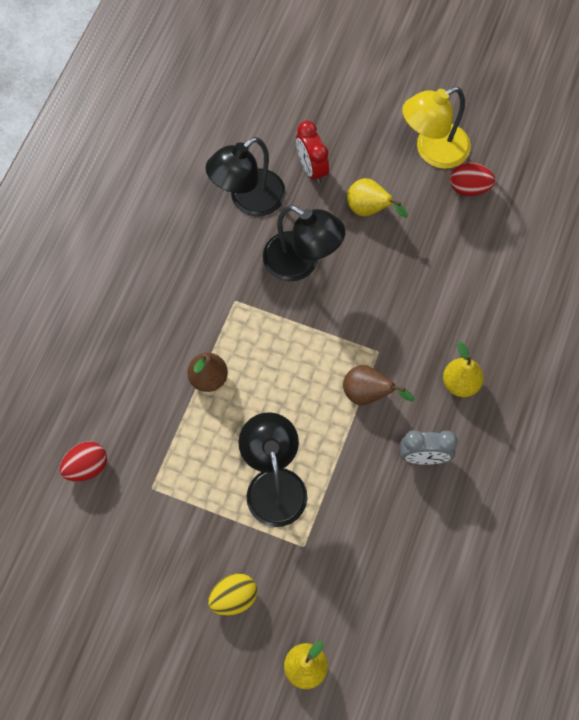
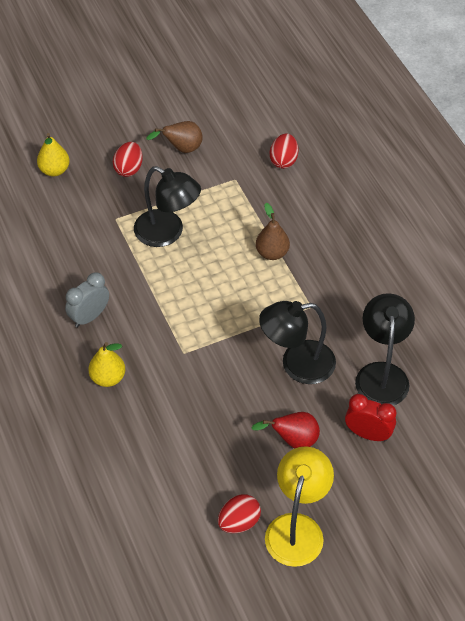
camera: 135 degrees right, 15 degrees down
yellow egg [208,573,257,615] -> red egg [113,142,143,177]
brown pear [343,365,414,405] -> brown pear moved to [146,121,203,153]
yellow pear [347,178,408,218] -> red pear [252,412,320,448]

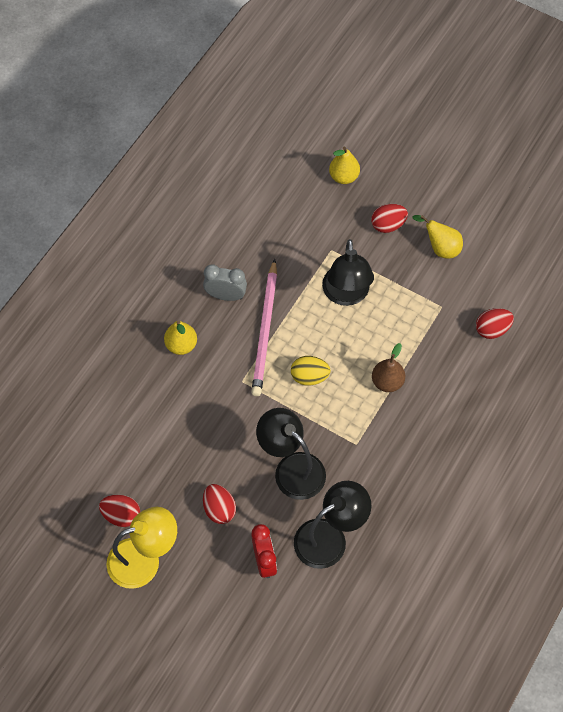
camera: 55 degrees right, 10 degrees up
brown pear [146,121,203,153] -> yellow pear [412,215,463,259]
red pear [252,412,320,448] -> red egg [203,484,236,524]
none -> pink pencil [251,259,277,396]
none -> yellow egg [291,356,331,386]

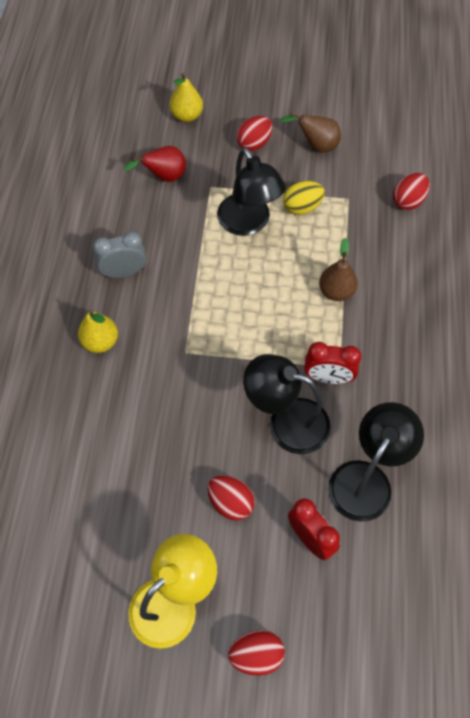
camera: 25 degrees left, 0 degrees up
red egg [99,495,140,527] -> red egg moved to [228,630,285,676]
pink pencil [251,259,277,396] -> none
yellow egg [291,356,331,386] -> yellow egg moved to [283,181,325,215]
yellow pear [412,215,463,259] -> brown pear [280,112,341,152]
none -> red pear [124,146,186,182]
none -> red clock [304,342,361,384]

